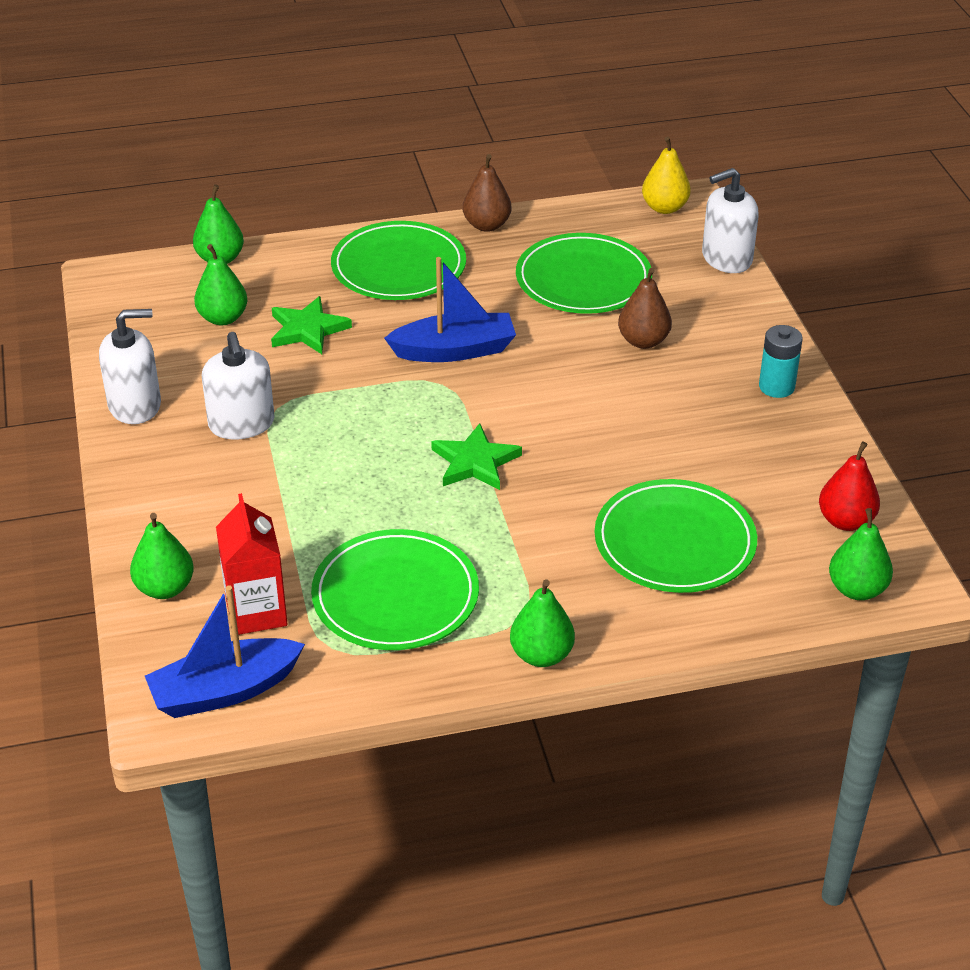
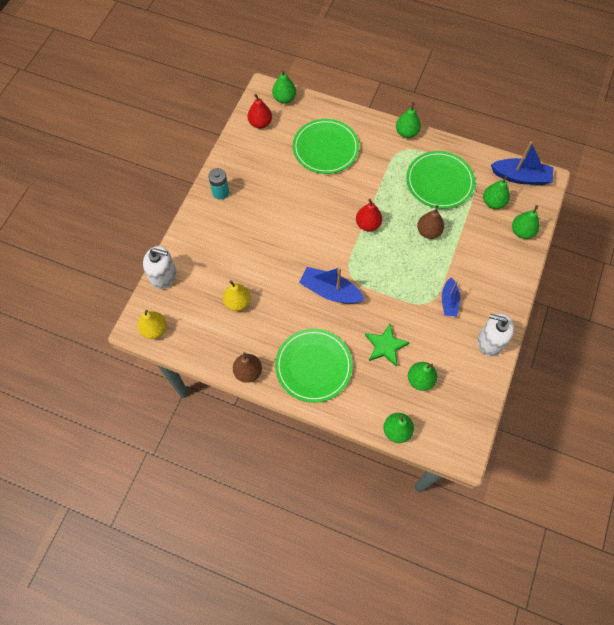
camera: 145 degrees left, 25 degrees up
white soap dispenser [202,332,275,439] -> blue boat [442,278,460,317]
red carton [216,493,288,635] -> green pear [483,175,510,209]
green star [431,423,522,490] -> red pear [356,199,382,231]
green plate [516,233,652,314] -> yellow pear [223,280,251,311]
brown pear [618,268,672,349] -> brown pear moved to [417,205,444,239]

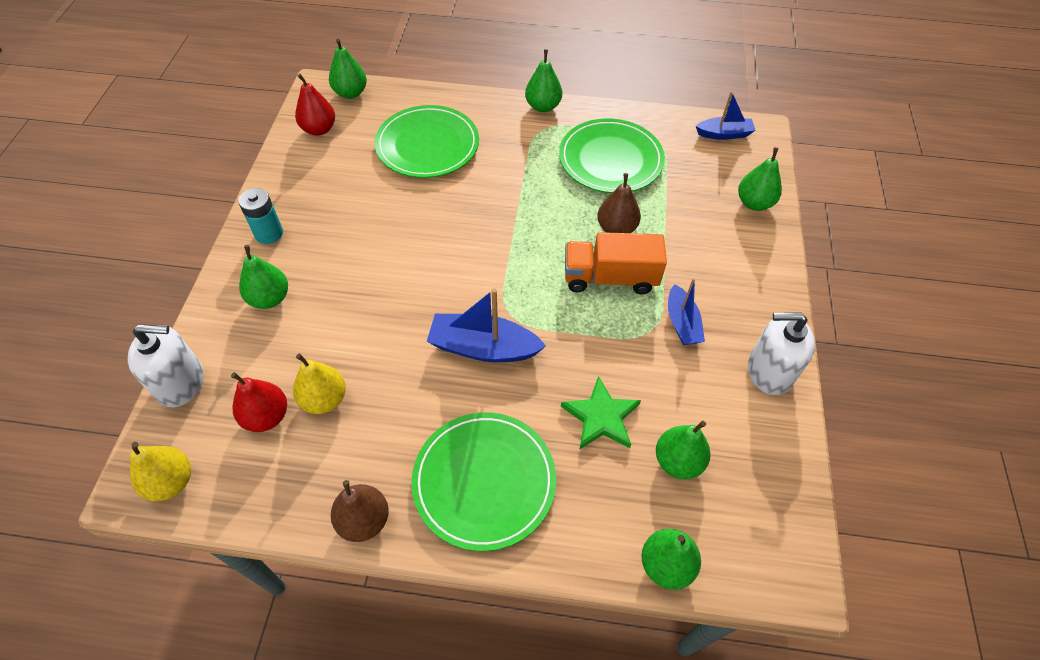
camera: 15 degrees left, 10 degrees down
red pear [356,199,382,231] -> red pear moved to [231,372,287,432]
green pear [483,175,510,209] -> green pear moved to [239,245,288,309]
blue boat [491,141,554,185] -> blue boat [696,91,756,140], size x0.64
none -> orange truck [565,232,667,294]

